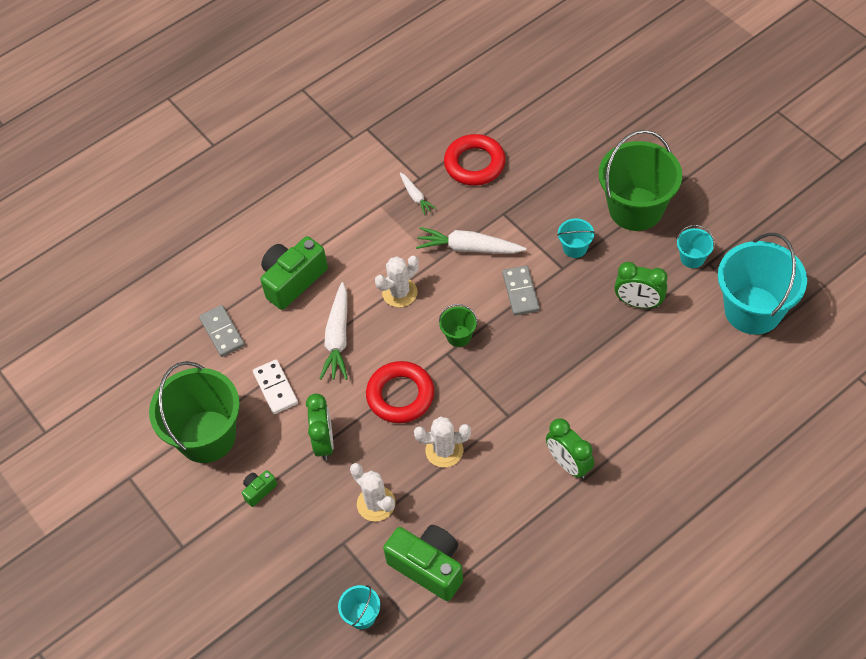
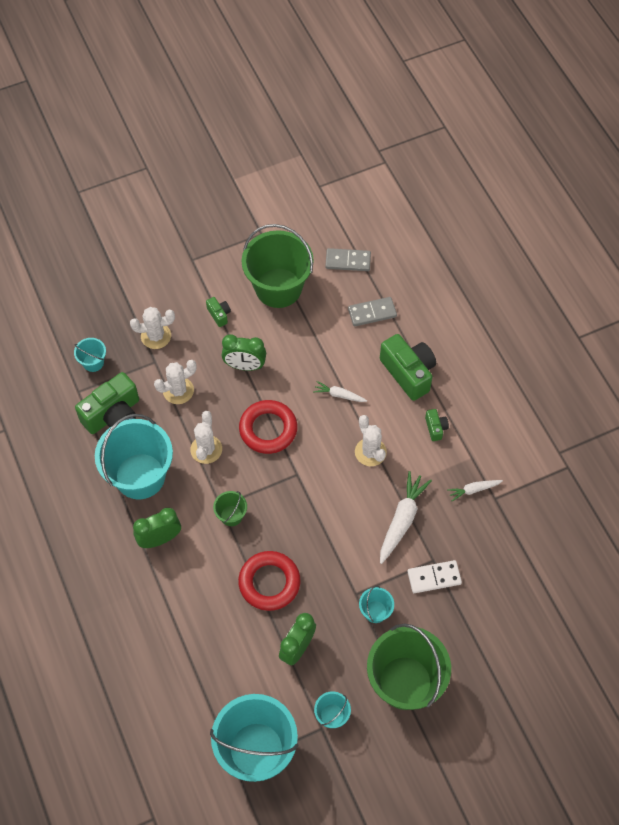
camera: 100 degrees right, 5 degrees up
white domino [253,359,298,414] -> white domino moved to [407,560,462,593]
white carrot [319,282,348,380] -> white carrot [313,381,367,402], size x0.56
green bucket [439,304,478,347] -> green bucket moved to [213,491,247,526]
red ring [444,134,506,186] -> red ring moved to [238,551,301,611]
grey domino [502,265,540,316] -> grey domino moved to [325,248,371,271]
none -> turquoise bucket [95,414,173,499]
none -> white cactus [130,307,175,349]
none -> green camera [425,409,449,441]

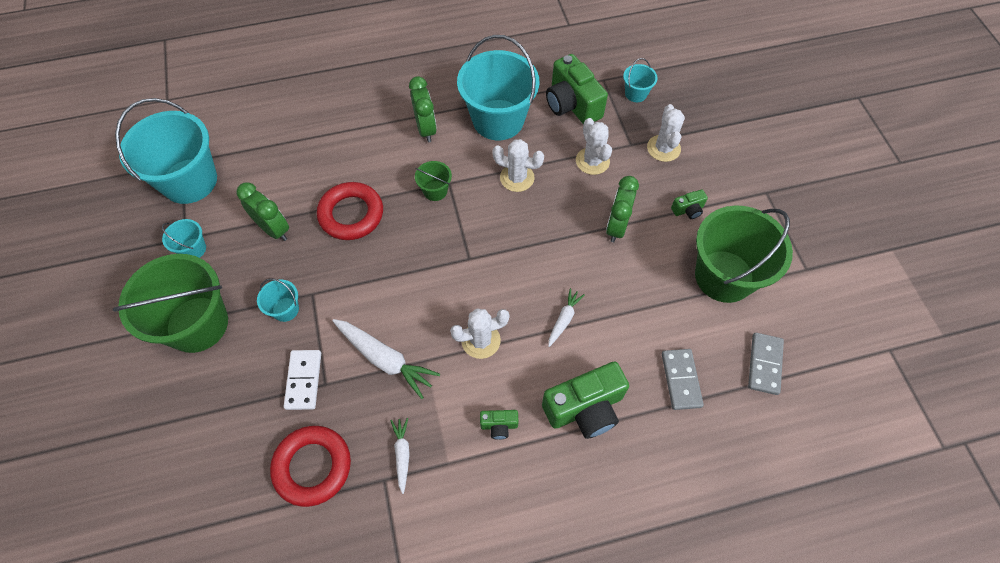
camera: 100 degrees right, 0 degrees up
red ring [239,400,297,454] -> red ring moved to [270,426,351,507]

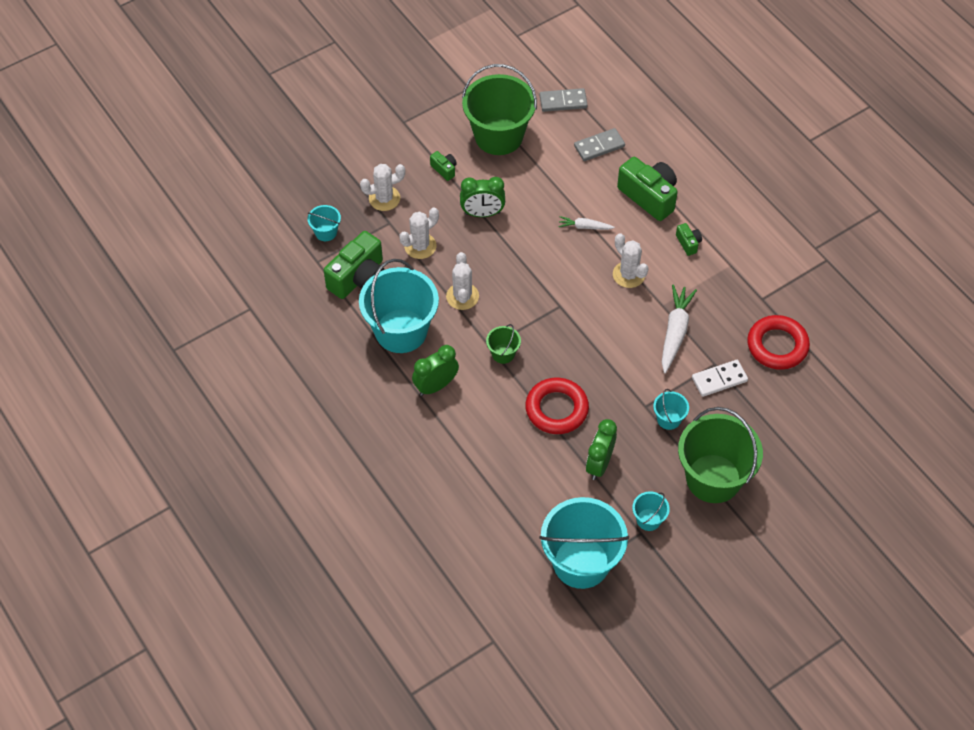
camera: 110 degrees left, 5 degrees down
white carrot [390,418,410,494] -> none

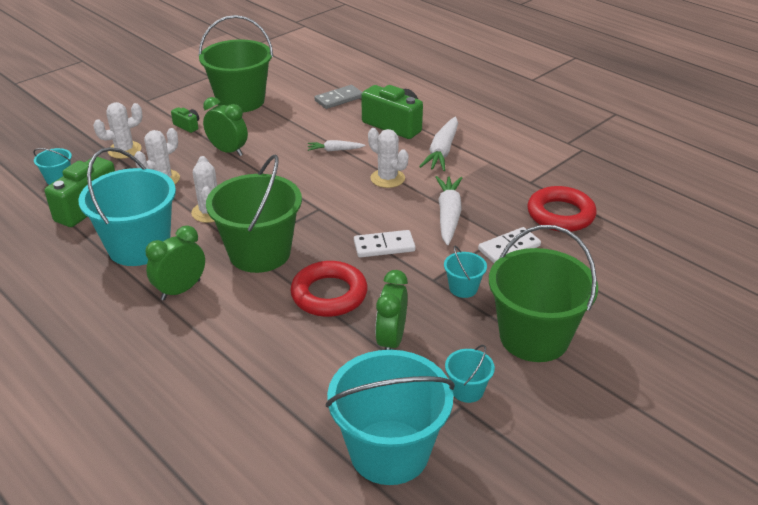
camera: 10 degrees left, 20 degrees down
green clock [460,177,505,217] -> green clock turned 135 degrees counterclockwise [203,97,248,156]
green bucket [486,324,521,364] -> green bucket [206,154,302,273], size x2.27
grey domino [540,88,588,112] -> none
green camera [676,223,702,256] -> white carrot [419,117,458,171]
none -> white domino [354,230,416,258]

